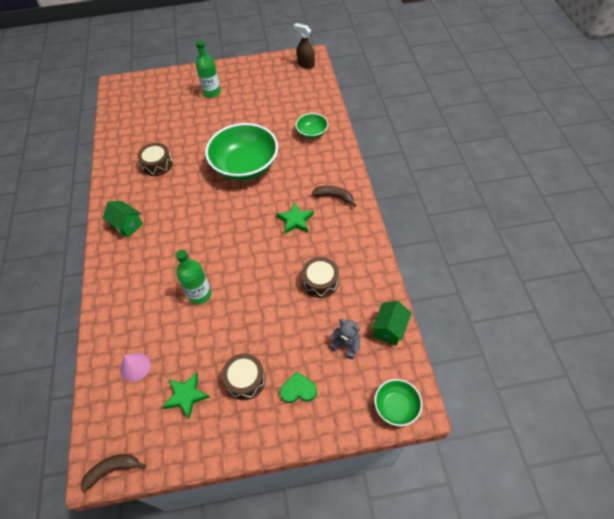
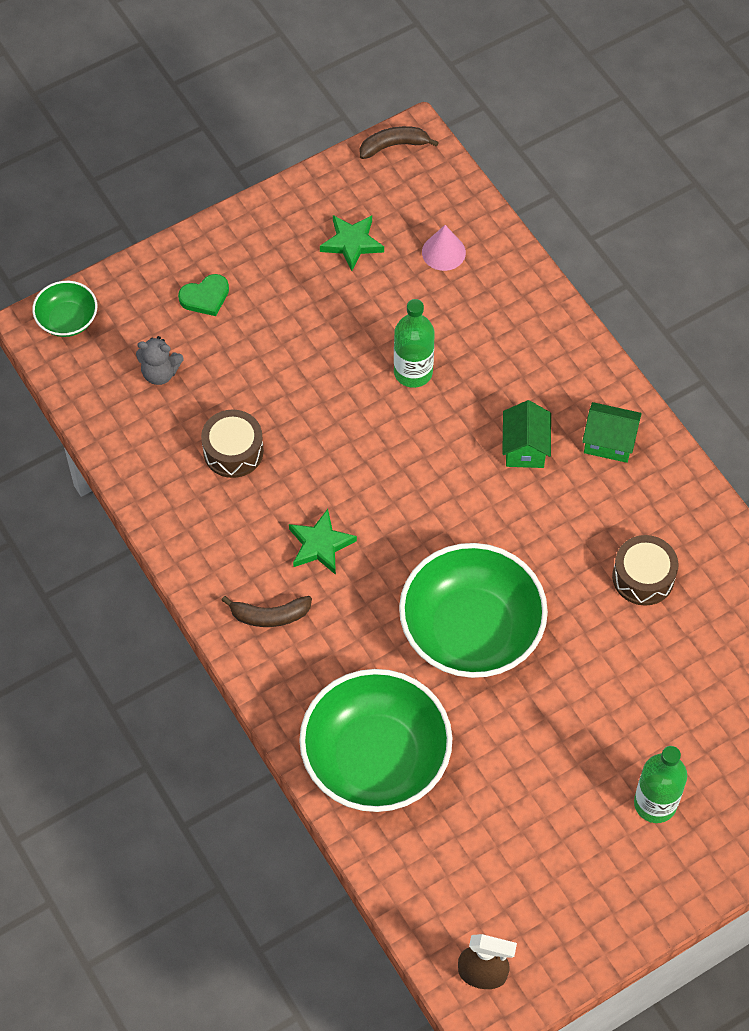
camera: 155 degrees right, 5 degrees up
brown banana [81,454,146,492] -> brown banana turned 150 degrees counterclockwise [360,126,439,159]
brown drum [222,353,266,400] -> none
green bowl [296,113,328,138] -> green bowl [299,669,452,812], size x2.09
green house [371,301,412,346] -> green house moved to [502,400,551,468]

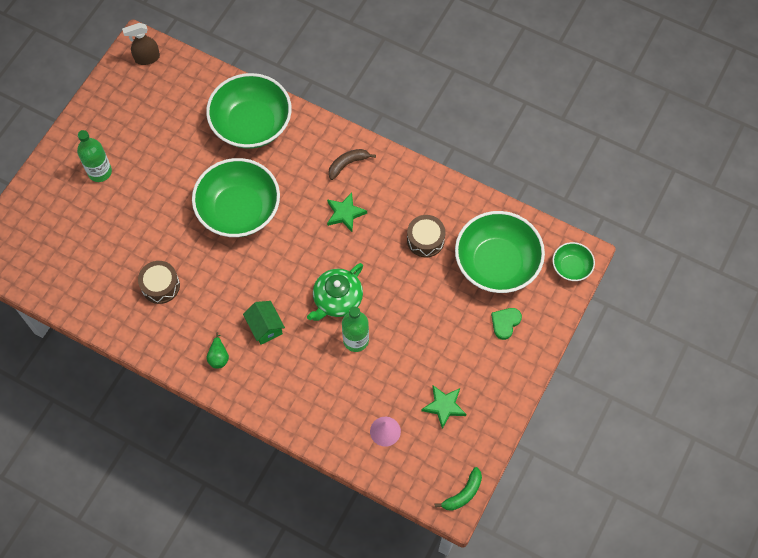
camera: 150 degrees right, 5 degrees up
grey teddy bear [136,336,184,385] -> green bowl [455,211,545,293]
brown banana [360,126,439,159] -> green banana [435,467,482,511]
green house [582,402,642,463] -> green pear [207,332,229,368]
none -> green teapot [307,263,363,321]

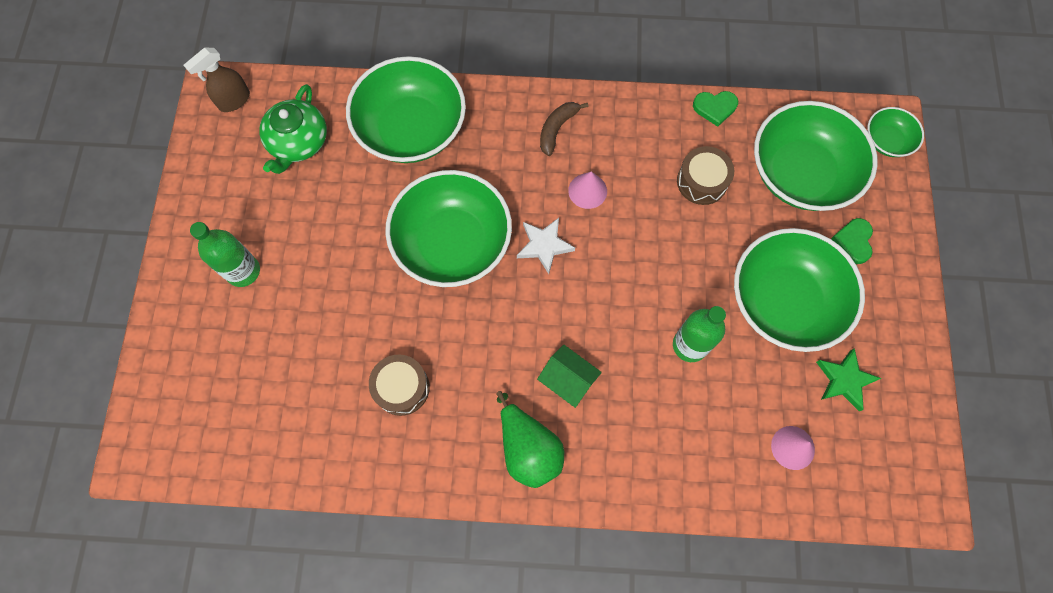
camera: 25 degrees left, 5 degrees up
green pear [207,332,229,368] -> green pear [496,391,564,488], size x1.85
green teapot [307,263,363,321] -> green teapot moved to [259,84,327,174]
green star [327,192,367,232] -> pink cone [568,171,607,209]
green banana [435,467,482,511] -> none
none -> white star [517,218,575,274]
none -> green heart [693,91,738,127]
none -> green bowl [734,228,865,352]

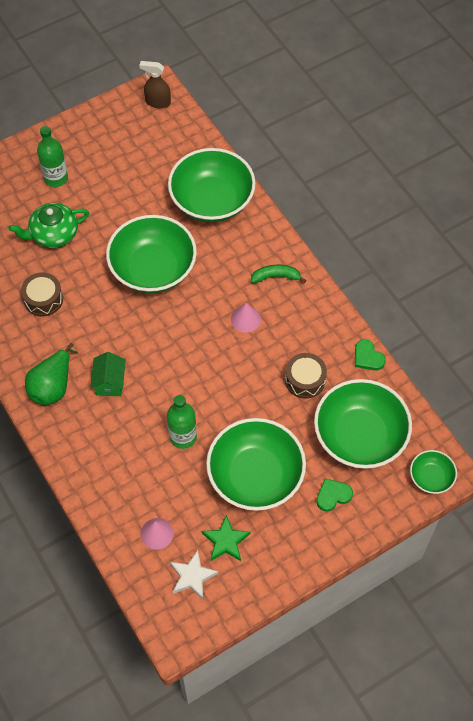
camera: 55 degrees right, 10 degrees down
green teapot [259,84,327,174] -> green teapot moved to [8,203,89,248]
white star [517,218,575,274] -> white star moved to [170,550,218,599]
brown banana [540,102,589,156] -> green banana [251,265,306,283]

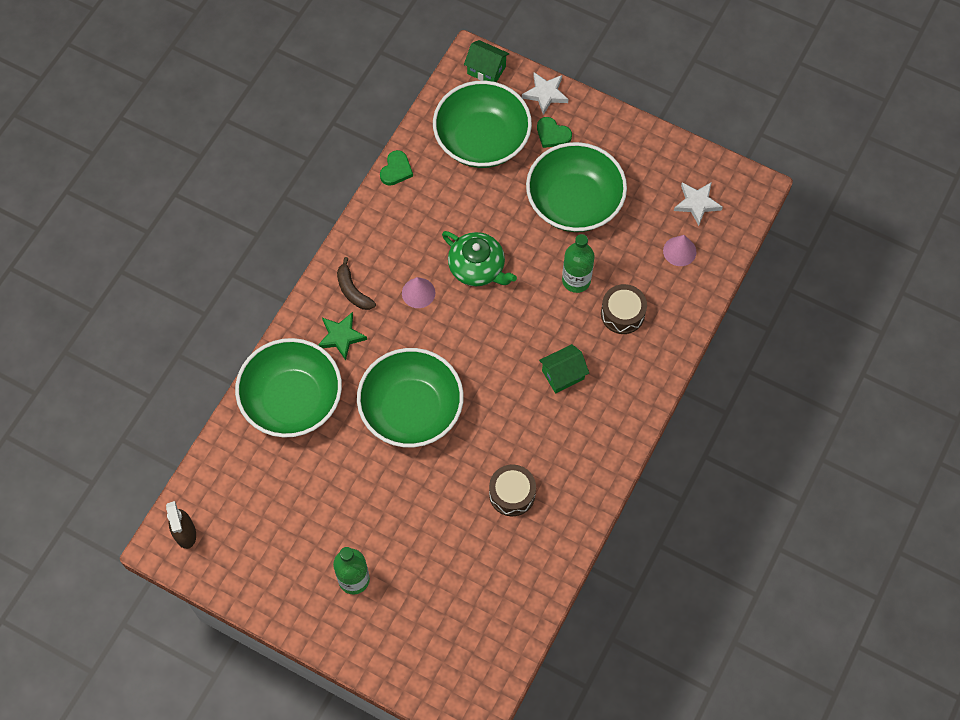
camera: 120 degrees left, 5 degrees up
green teapot [8,203,89,248] -> green teapot moved to [442,231,517,286]
green pear [25,343,78,405] -> none
green star [202,515,250,561] -> green star moved to [318,312,367,360]
green banana [251,265,306,283] -> brown banana [337,257,376,310]
brown drum [285,353,327,399] -> brown drum moved to [601,284,647,334]
green bowl [410,450,457,494] -> green house [464,40,509,82]
none -> white star [522,72,569,115]

